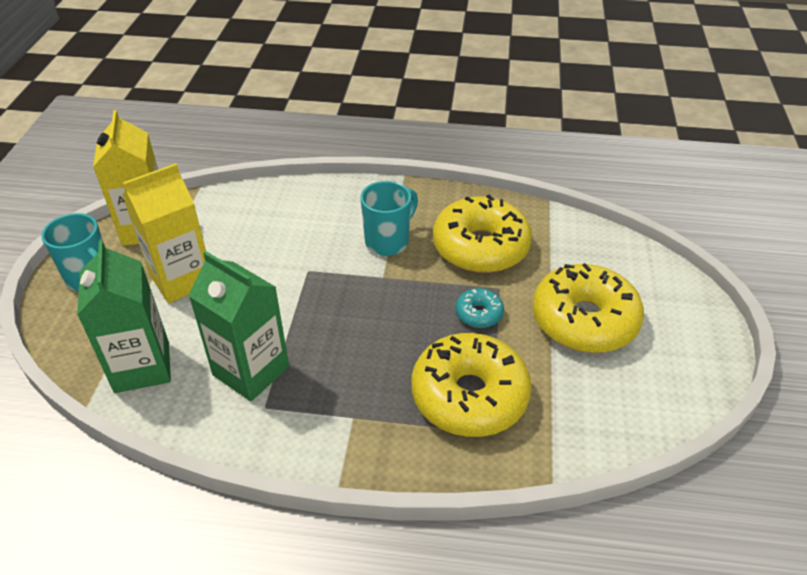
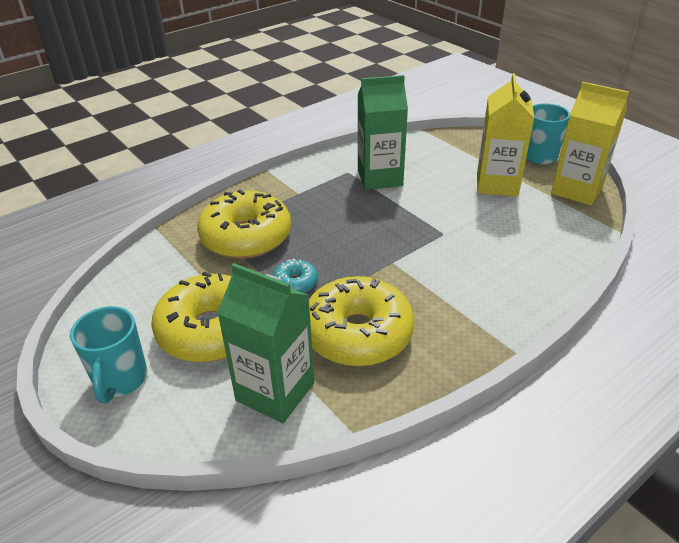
camera: 135 degrees right, 5 degrees down
green carton [77,240,171,393] -> green carton moved to [217,263,314,423]
turquoise mug [360,181,418,256] -> turquoise mug moved to [70,306,148,403]

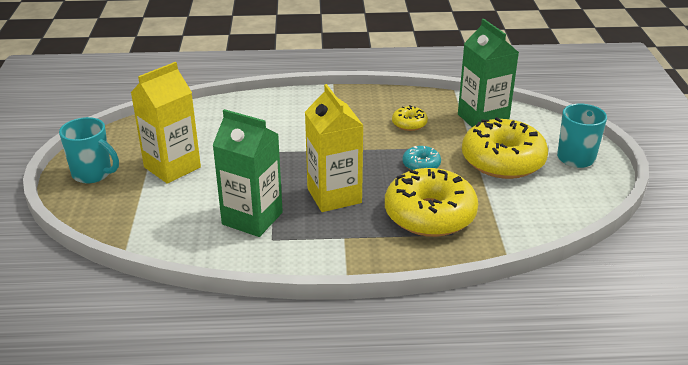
camera: 145 degrees left, 5 degrees down
yellow donut [309,276,414,366] -> yellow donut [392,105,428,131], size x0.45
yellow carton [551,82,629,205] -> yellow carton moved to [305,84,364,212]

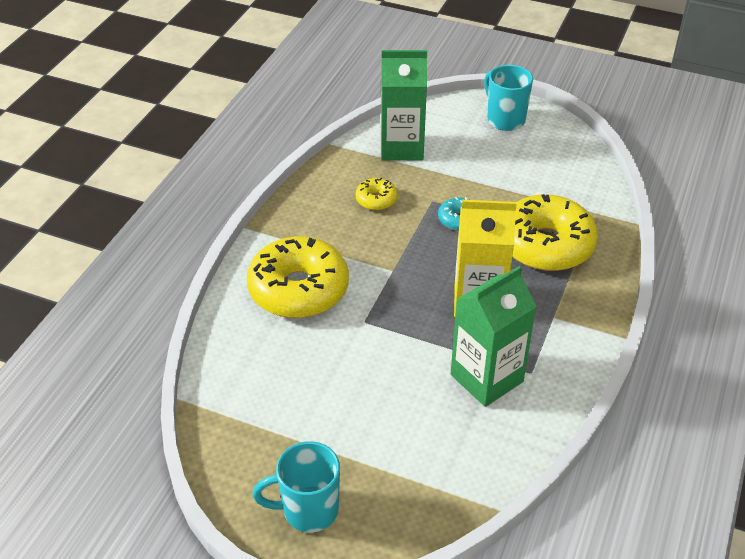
camera: 65 degrees left, 10 degrees up
turquoise mug [59,117,119,183] -> turquoise mug turned 150 degrees counterclockwise [252,441,340,532]
yellow carton [131,62,201,184] -> none
yellow donut [462,117,548,179] -> yellow donut moved to [247,236,349,318]

